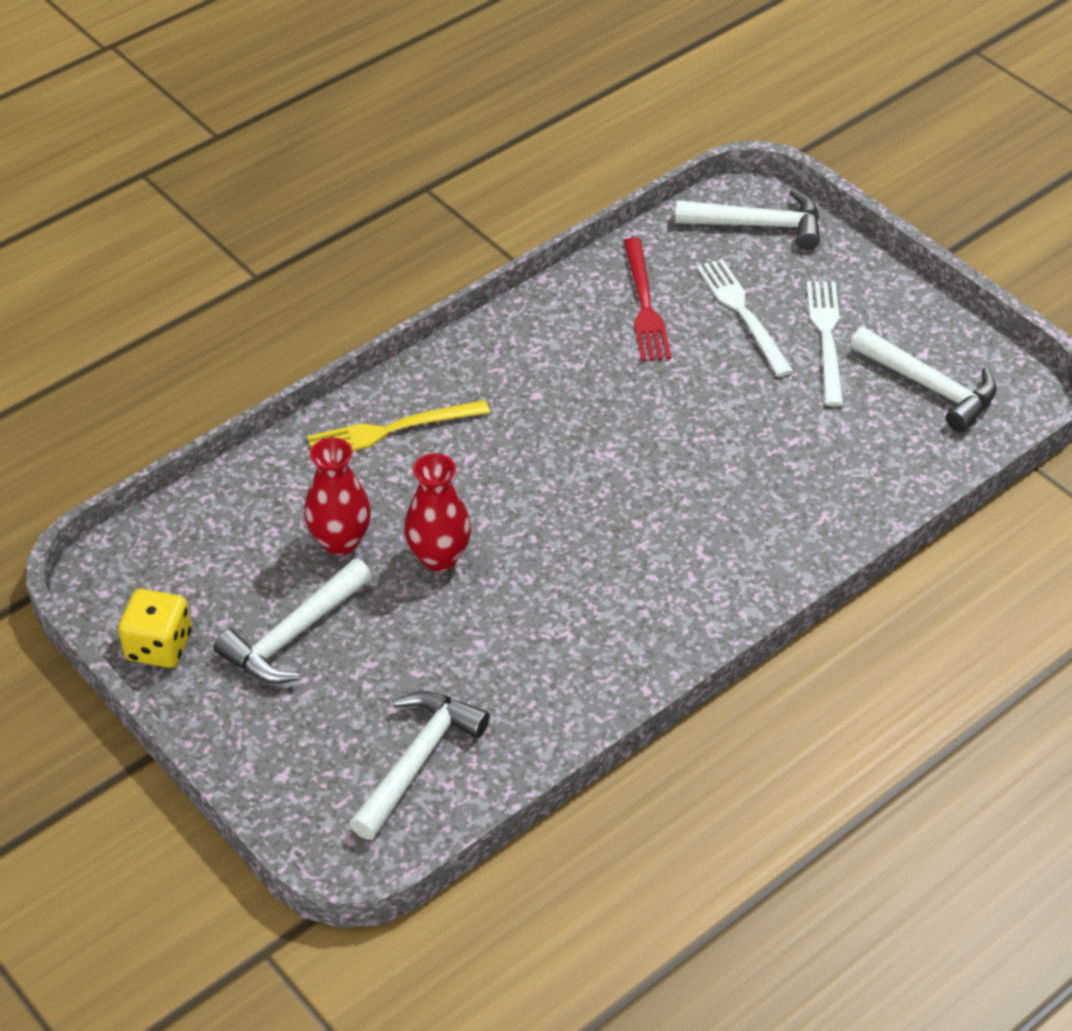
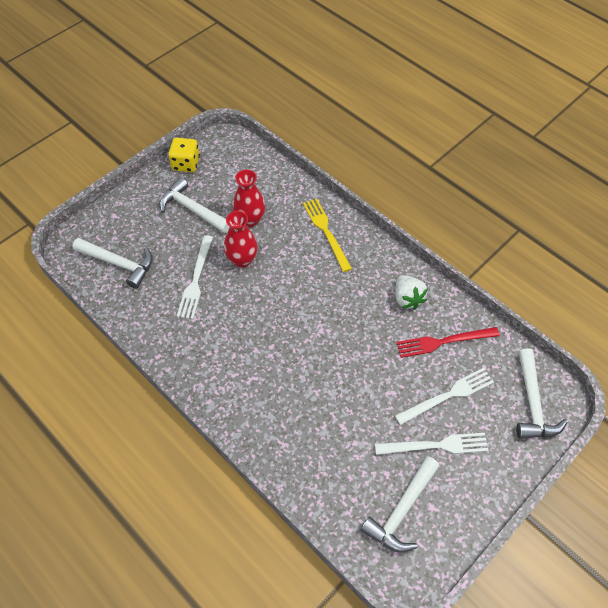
camera: 85 degrees right, 10 degrees up
none -> white fork [177,235,213,319]
none -> white strawberry [395,275,428,310]

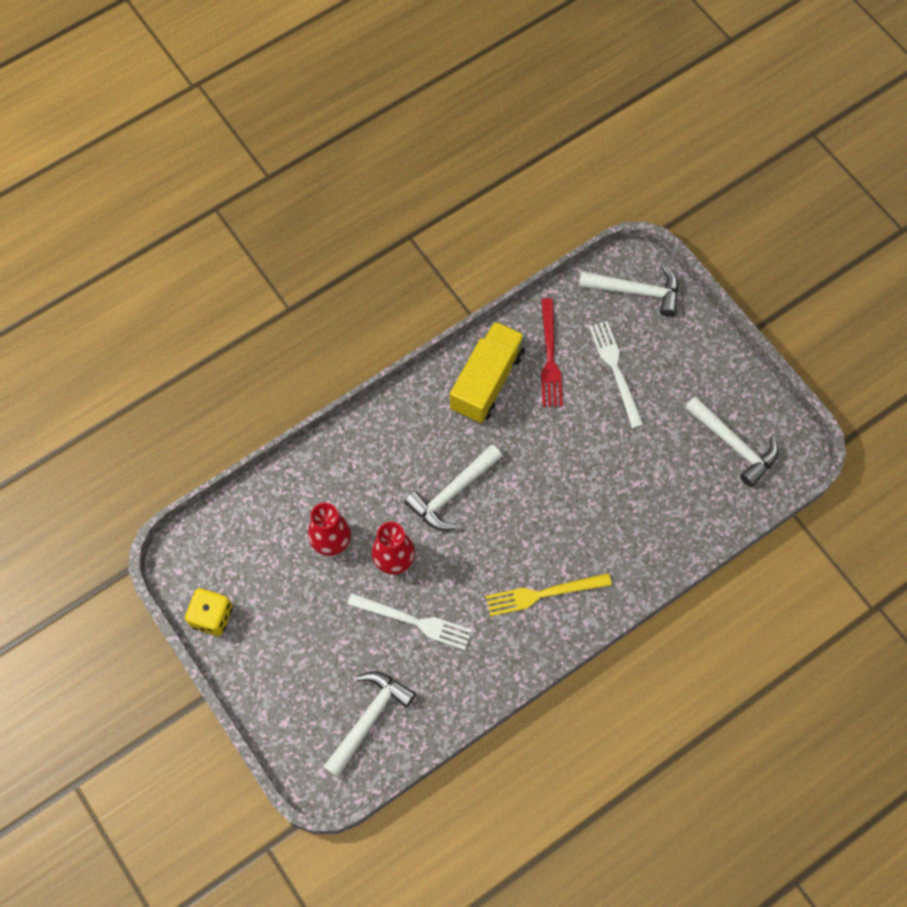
camera: 80 degrees left, 10 degrees up
white hammer [159,177,229,233] -> white hammer moved to [404,444,503,530]
yellow fork [303,199,352,272] -> yellow fork moved to [485,573,612,616]
white fork [375,433,489,455] -> none
white strawberry [395,275,428,310] -> yellow truck [450,321,525,423]

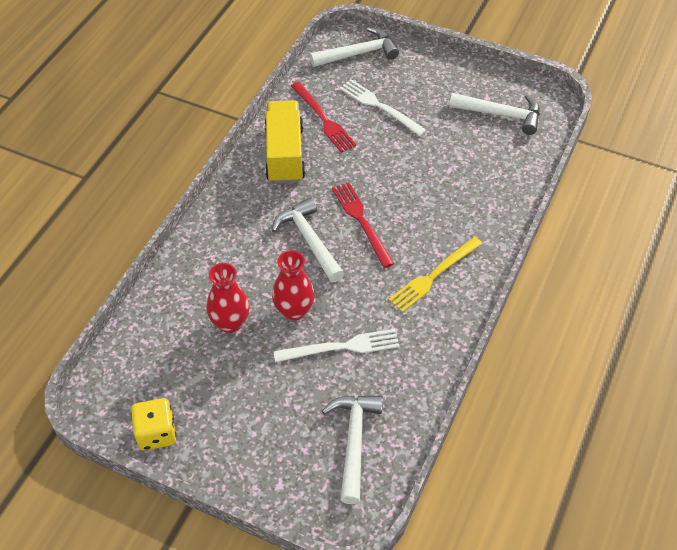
camera: 30 degrees left, 15 degrees down
white hammer [404,444,503,530] -> white hammer turned 135 degrees clockwise [272,197,344,282]
none -> red fork [332,182,394,268]

